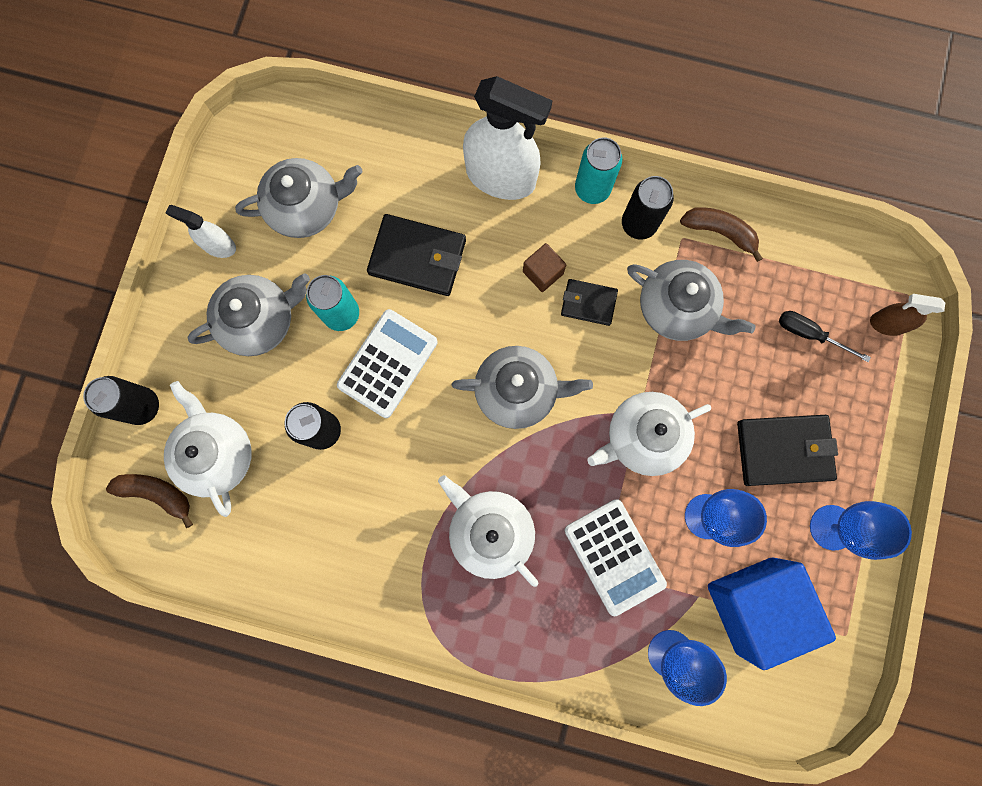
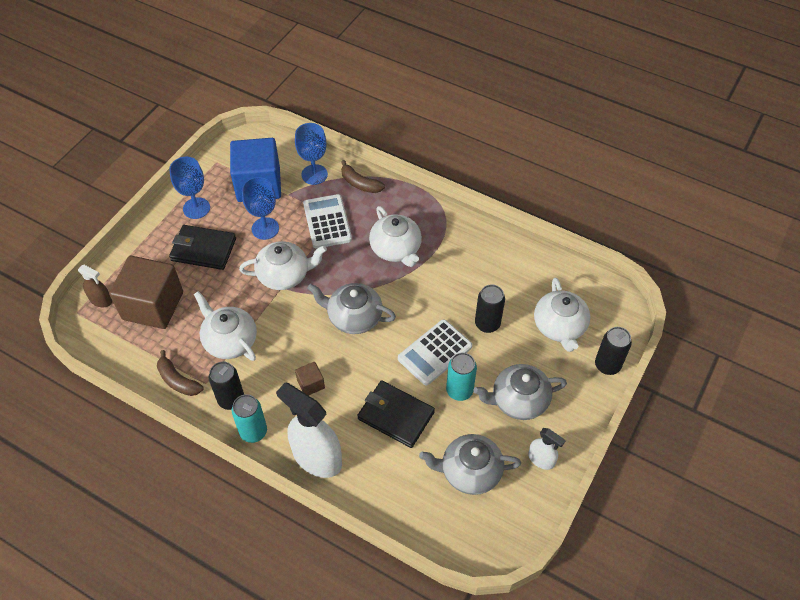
camera: 165 degrees left, 25 degrees down
brown banana [106,474,193,528] -> brown banana moved to [341,160,385,193]
black wallet [561,279,618,326] -> none
grey teapot [627,260,756,341] -> white teapot [194,291,257,361]
black screwdriver [779,311,871,362] -> brown cube [109,256,183,329]

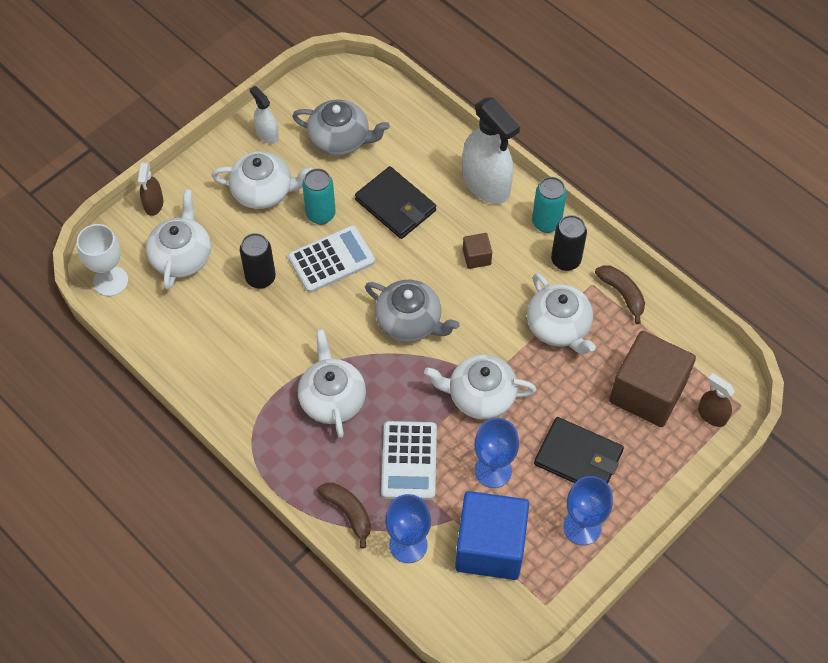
camera: 165 degrees left, 5 degrees up
grey teapot [473,364,567,420] -> white teapot [212,151,313,209]
black can [595,327,632,375] -> brown spray bottle [138,162,163,216]
none -> white goblet [77,224,128,296]

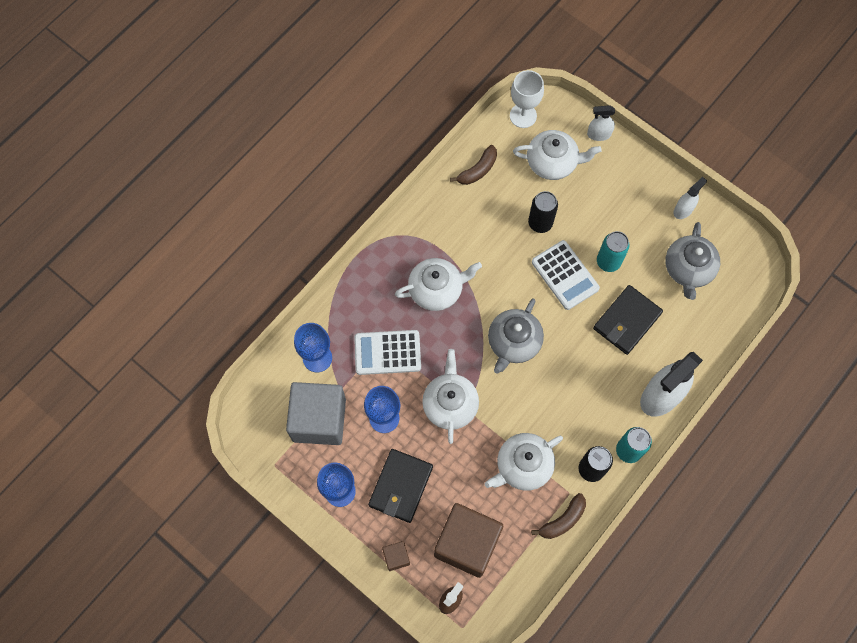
camera: 85 degrees right, 10 degrees up
brown spray bottle [138,162,163,216] -> white spray bottle [587,105,615,141]
white teapot [212,151,313,209] -> none
brown banana [317,483,371,548] -> brown banana moved to [450,145,497,185]
blue cube [455,491,529,580] -> grey cube [286,382,346,445]
brown cube [463,233,492,269] -> brown cube moved to [382,541,410,571]

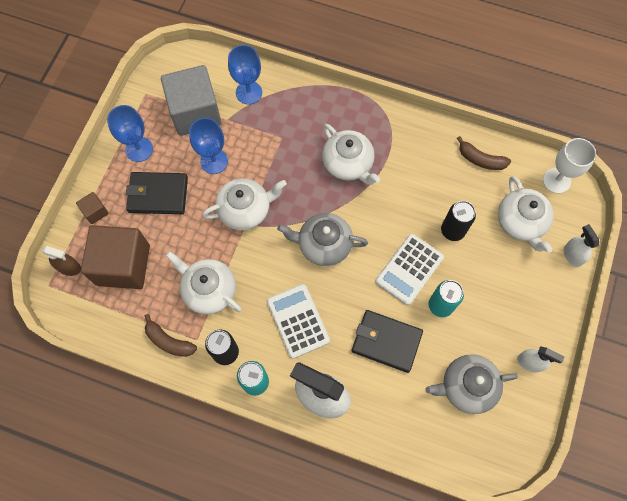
camera: 70 degrees right, 0 degrees up
white calculator [354,330,421,375] -> white calculator moved to [267,284,330,359]

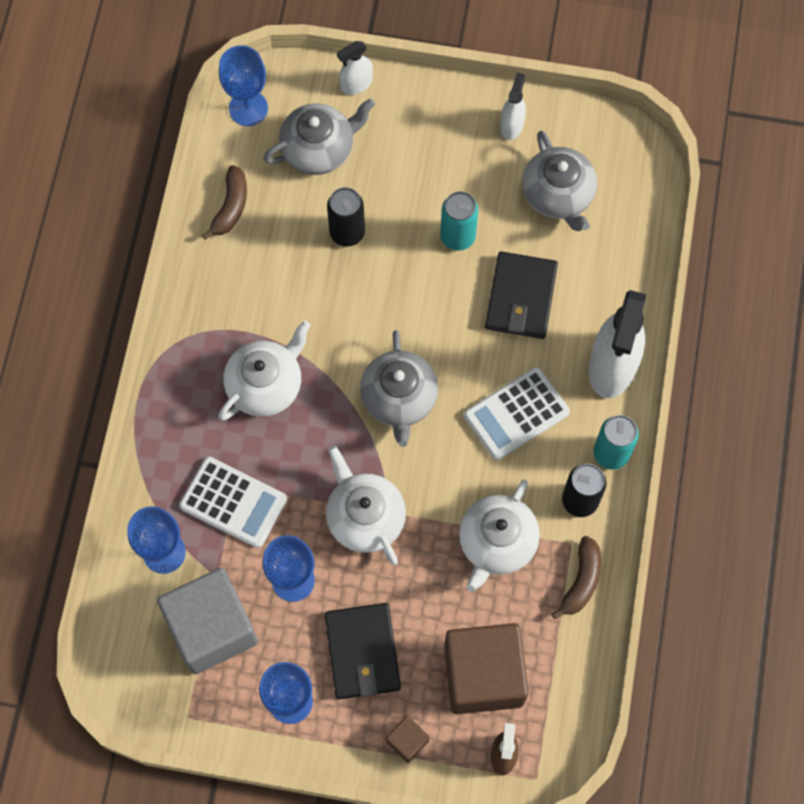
camera: 100 degrees left, 0 degrees up
white calculator [375,234,444,305] -> white calculator moved to [179,457,287,548]
white teapot [498,176,553,253] -> grey teapot [263,98,375,175]
white goblet [543,138,596,194] -> blue goblet [219,45,268,126]

